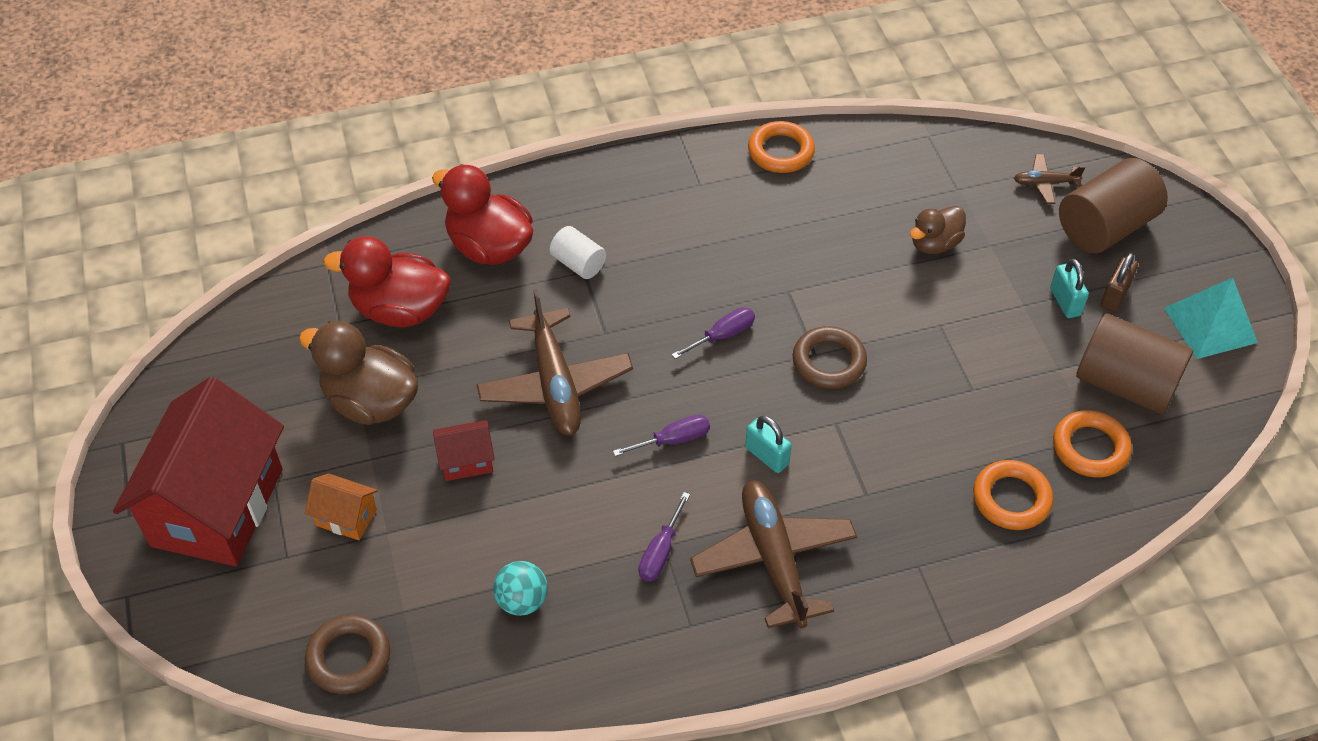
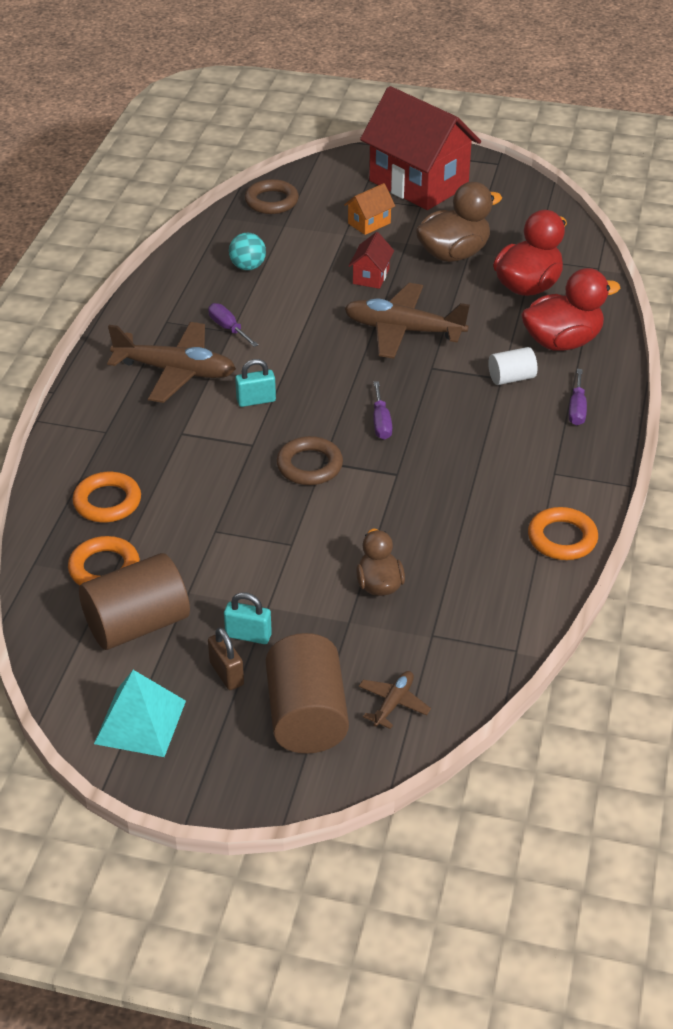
camera: 120 degrees right, 10 degrees down
purple screwdriver [613,414,710,456] -> purple screwdriver moved to [569,369,587,426]

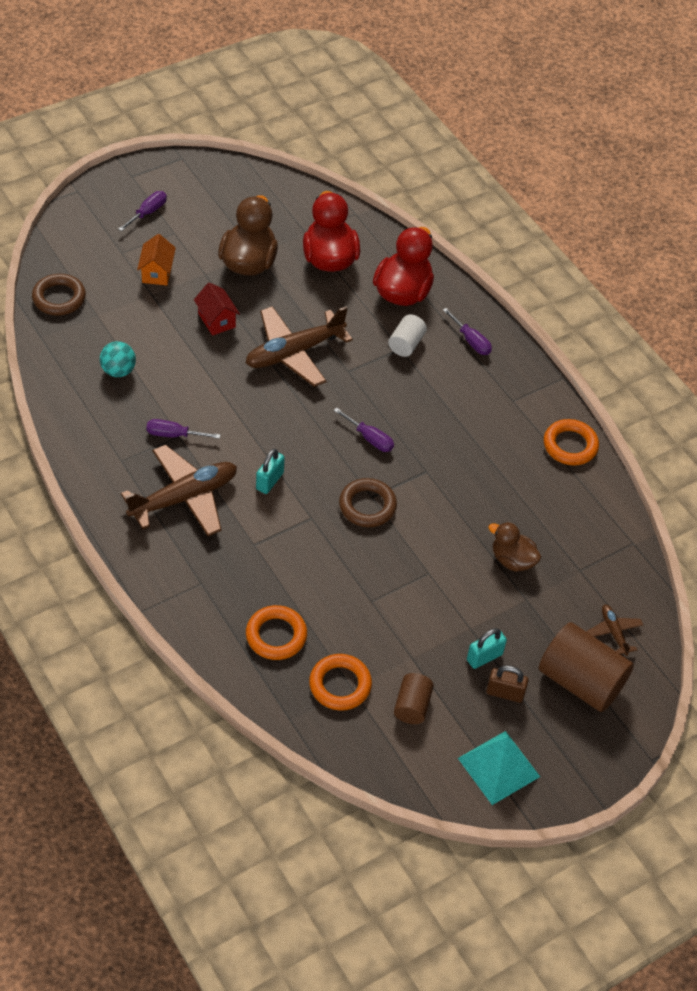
camera: 50 degrees left, 10 degrees up
brown cylinder [79,553,190,650] -> brown cylinder [394,673,434,724], size x0.53
red house [360,86,481,210] -> purple screwdriver [118,191,167,231]

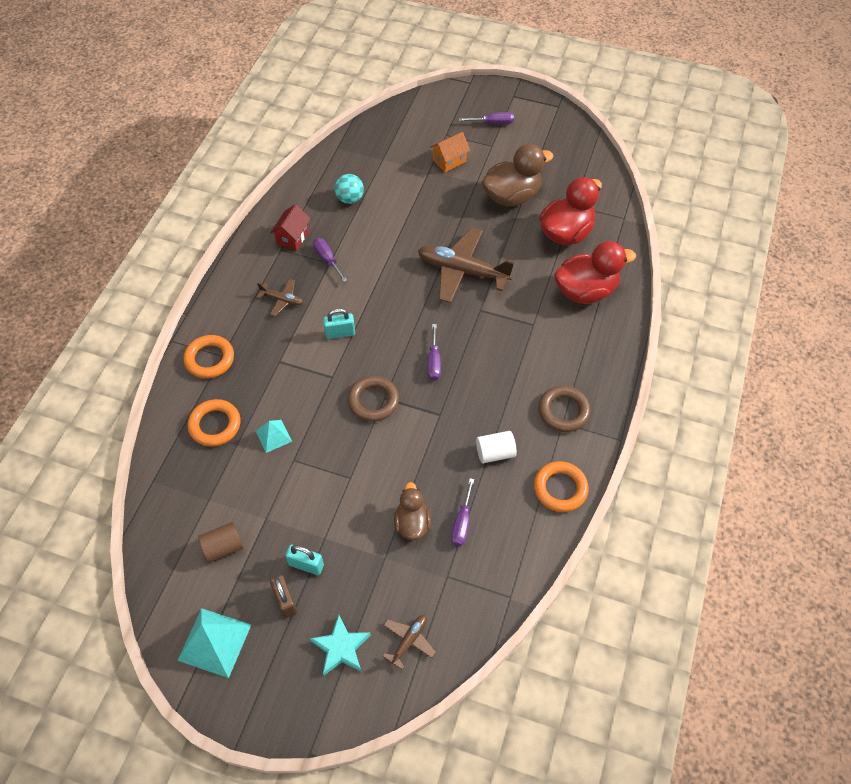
camera: 55 degrees right, 5 degrees up
brown ring [32,274,86,315] -> brown ring moved to [538,386,591,432]
brown plane [121,444,237,536] -> brown plane [257,279,303,316], size x0.48
red house [194,282,240,336] -> red house moved to [270,204,311,251]
orange ring [309,654,372,711] -> orange ring moved to [184,335,234,379]
white cylinder [388,314,427,357] -> white cylinder moved to [476,431,517,463]
purple screwdriver [443,308,492,355] -> purple screwdriver moved to [451,478,474,546]
brown cylinder [539,622,634,712] -> turquoise star [310,615,370,675]
none -> turquoise pyramid [256,420,292,453]

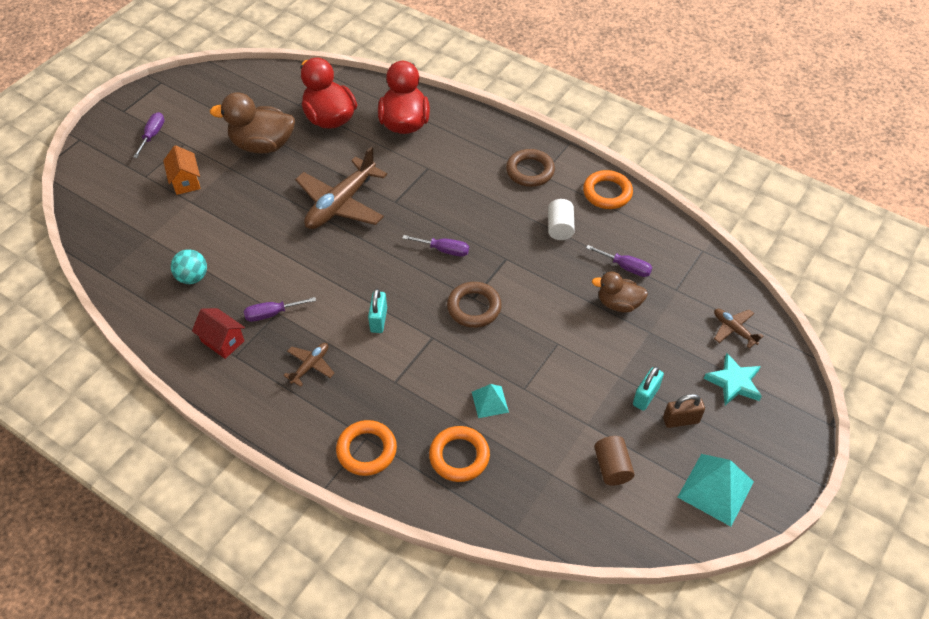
camera: 75 degrees left, 5 degrees down
brown duck [482,144,553,207] -> brown duck turned 75 degrees counterclockwise [210,92,295,154]

